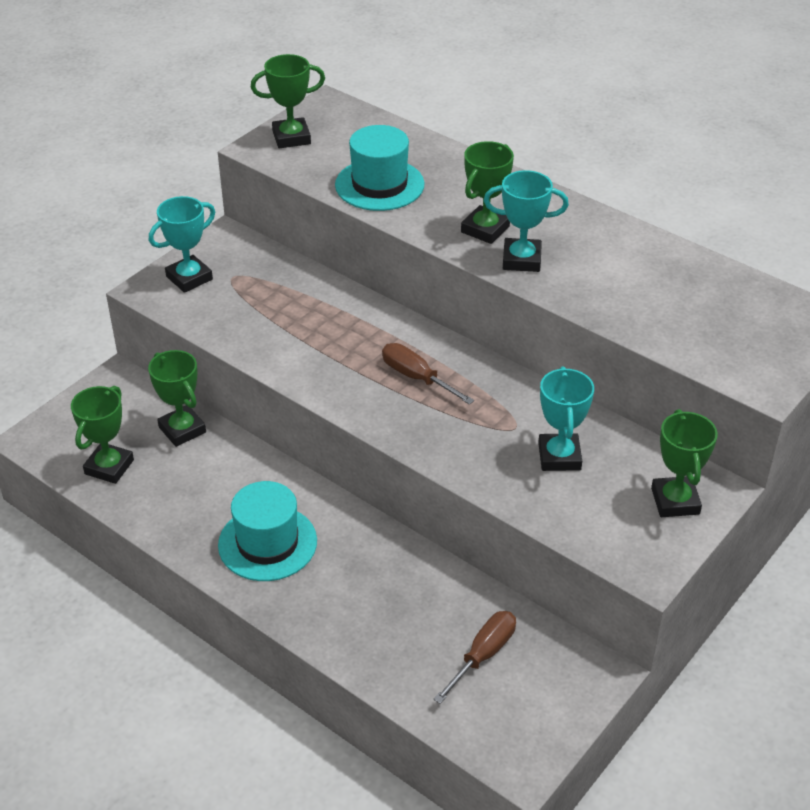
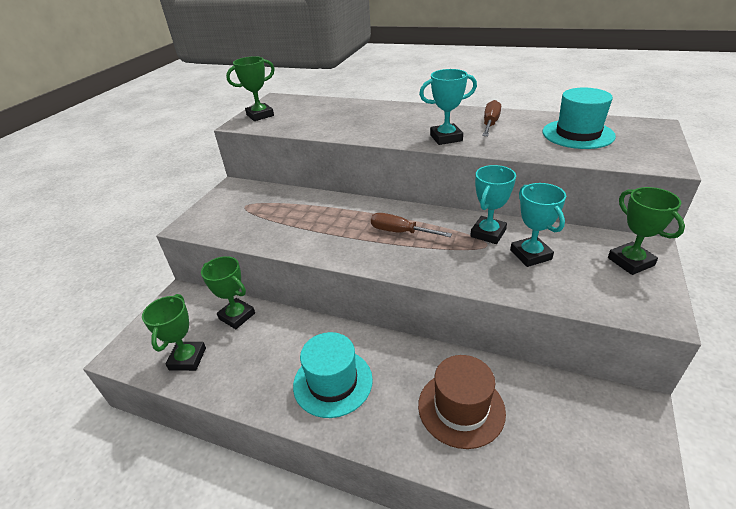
camera: 15 degrees left, 5 degrees down
turquoise trophy [149,196,215,293] -> turquoise trophy moved to [470,165,516,244]
turquoise hat [335,125,425,211] -> turquoise hat moved to [542,88,616,149]
brown screwdriver [433,611,516,704] -> brown screwdriver moved to [483,100,501,136]
green trophy [461,141,514,244] -> none
none -> brown hat [418,355,506,449]

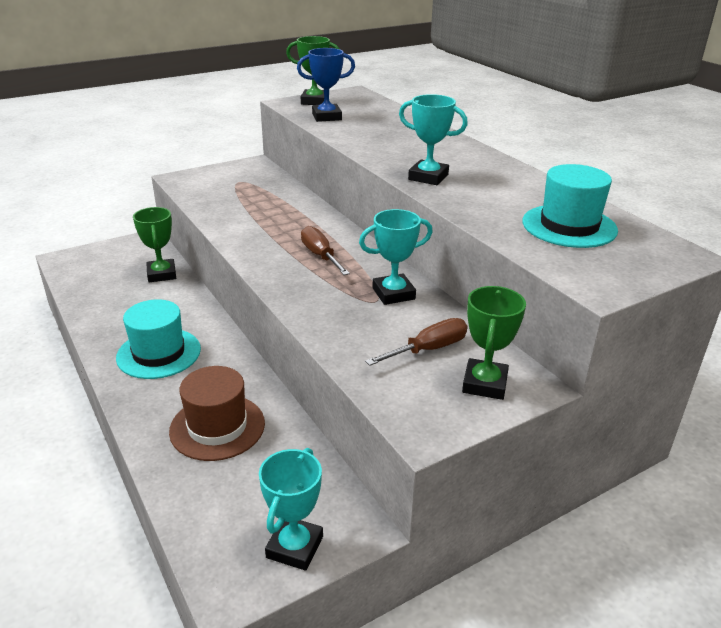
camera: 35 degrees right, 5 degrees down
green trophy [142,294,206,371] -> none
brown screwdriver [483,100,501,136] -> brown screwdriver moved to [365,318,467,366]
turquoise trophy [510,183,566,267] -> turquoise trophy moved to [259,448,323,571]
none -> blue trophy [297,48,355,122]

